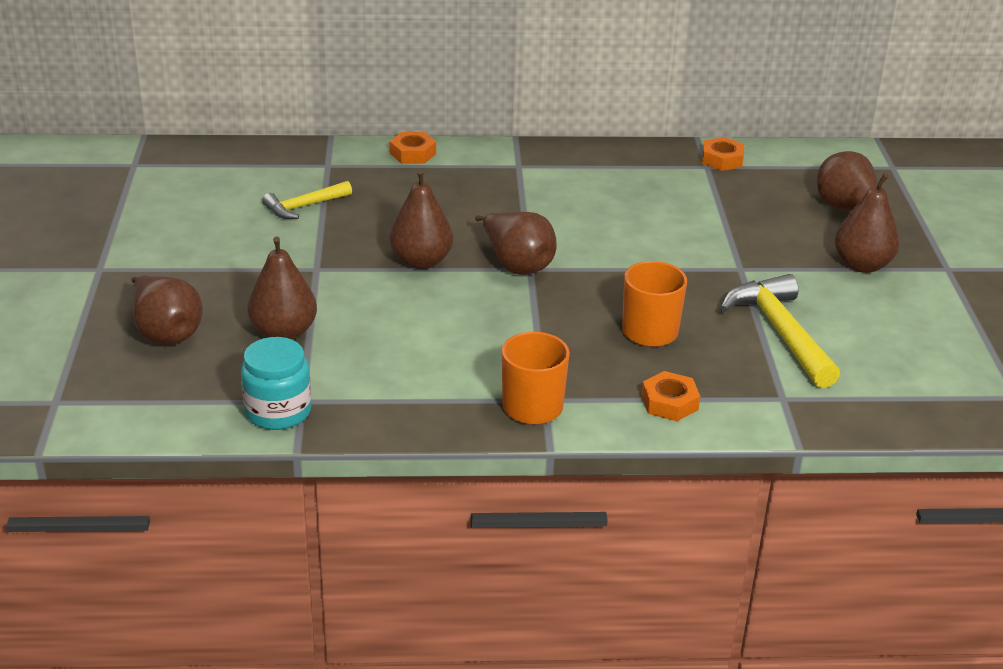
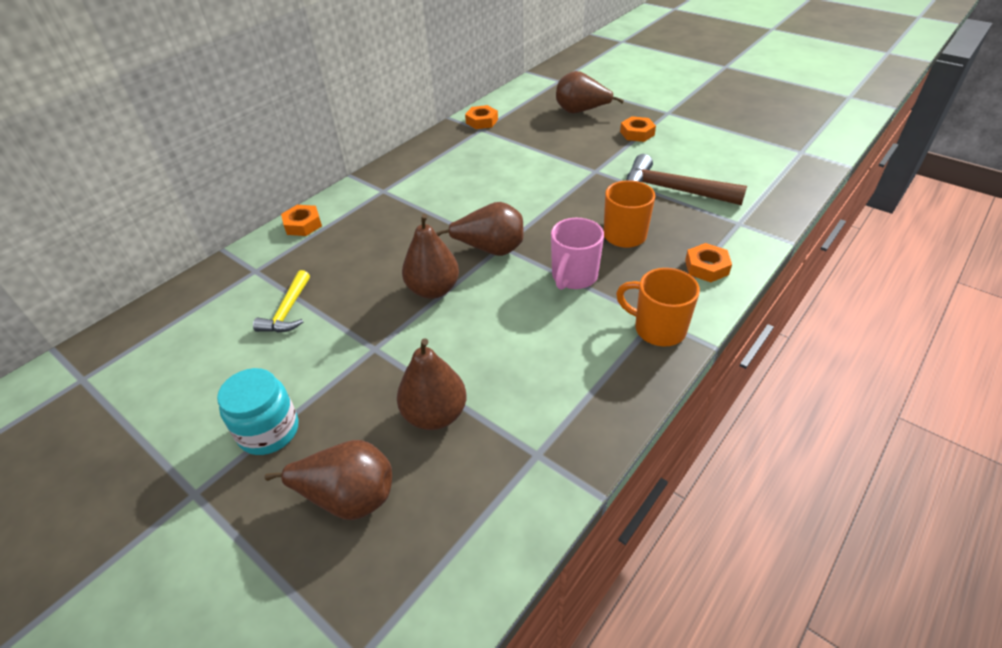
camera: 45 degrees left, 10 degrees up
turquoise jar [241,337,311,430] -> turquoise jar moved to [217,368,298,455]
yellow hammer [720,274,840,388] -> brown hammer [626,154,747,205]
brown pear [835,173,900,273] -> orange nut [620,116,656,142]
none -> pink mug [551,218,604,290]

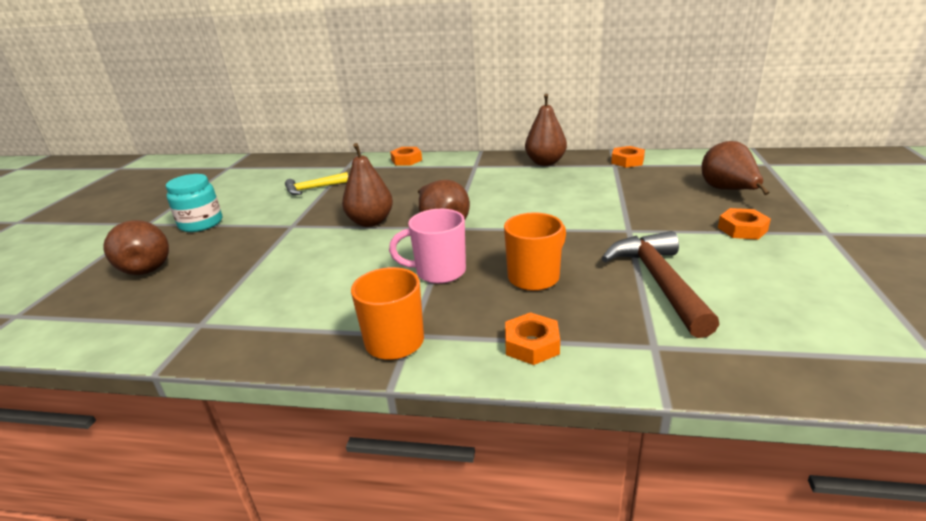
camera: 60 degrees right, 15 degrees down
brown pear [397,338,467,430] -> brown pear moved to [525,94,567,166]

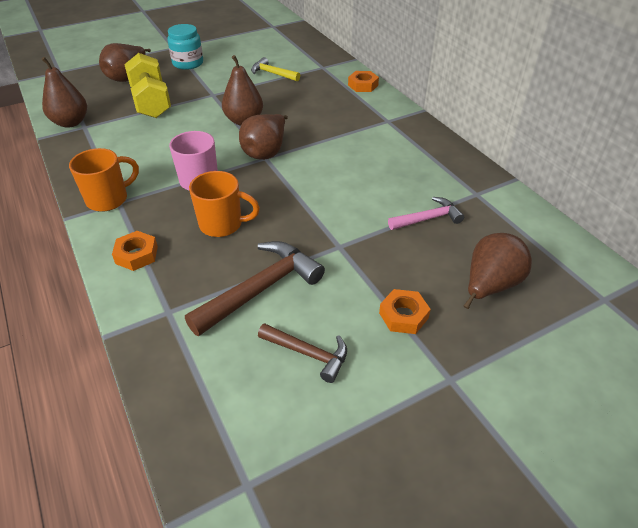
camera: 50 degrees right, 15 degrees up
brown pear [525,94,567,166] -> brown pear moved to [41,57,87,128]
orange nut [611,146,645,168] -> none
none -> yellow dumbbell [124,53,171,118]
none -> brown hammer [258,323,347,383]
none -> pink hammer [388,197,464,230]

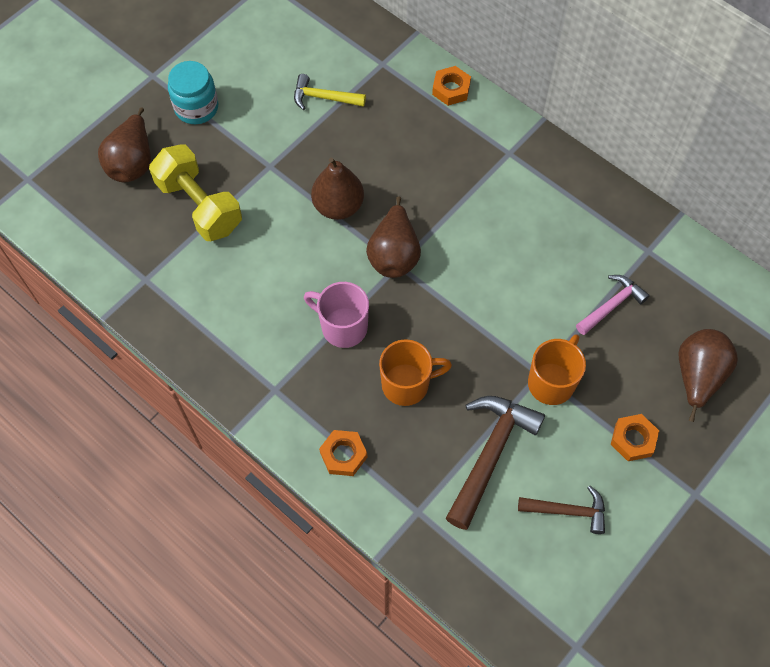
camera: 20 degrees left, 20 degrees up
brown pear [41,57,87,128] -> none
orange mug [69,148,139,212] -> orange mug moved to [528,334,586,405]

